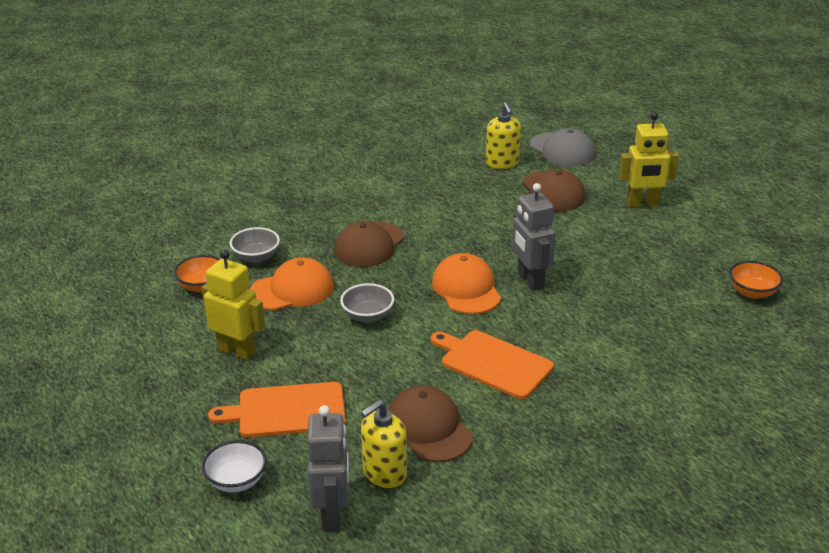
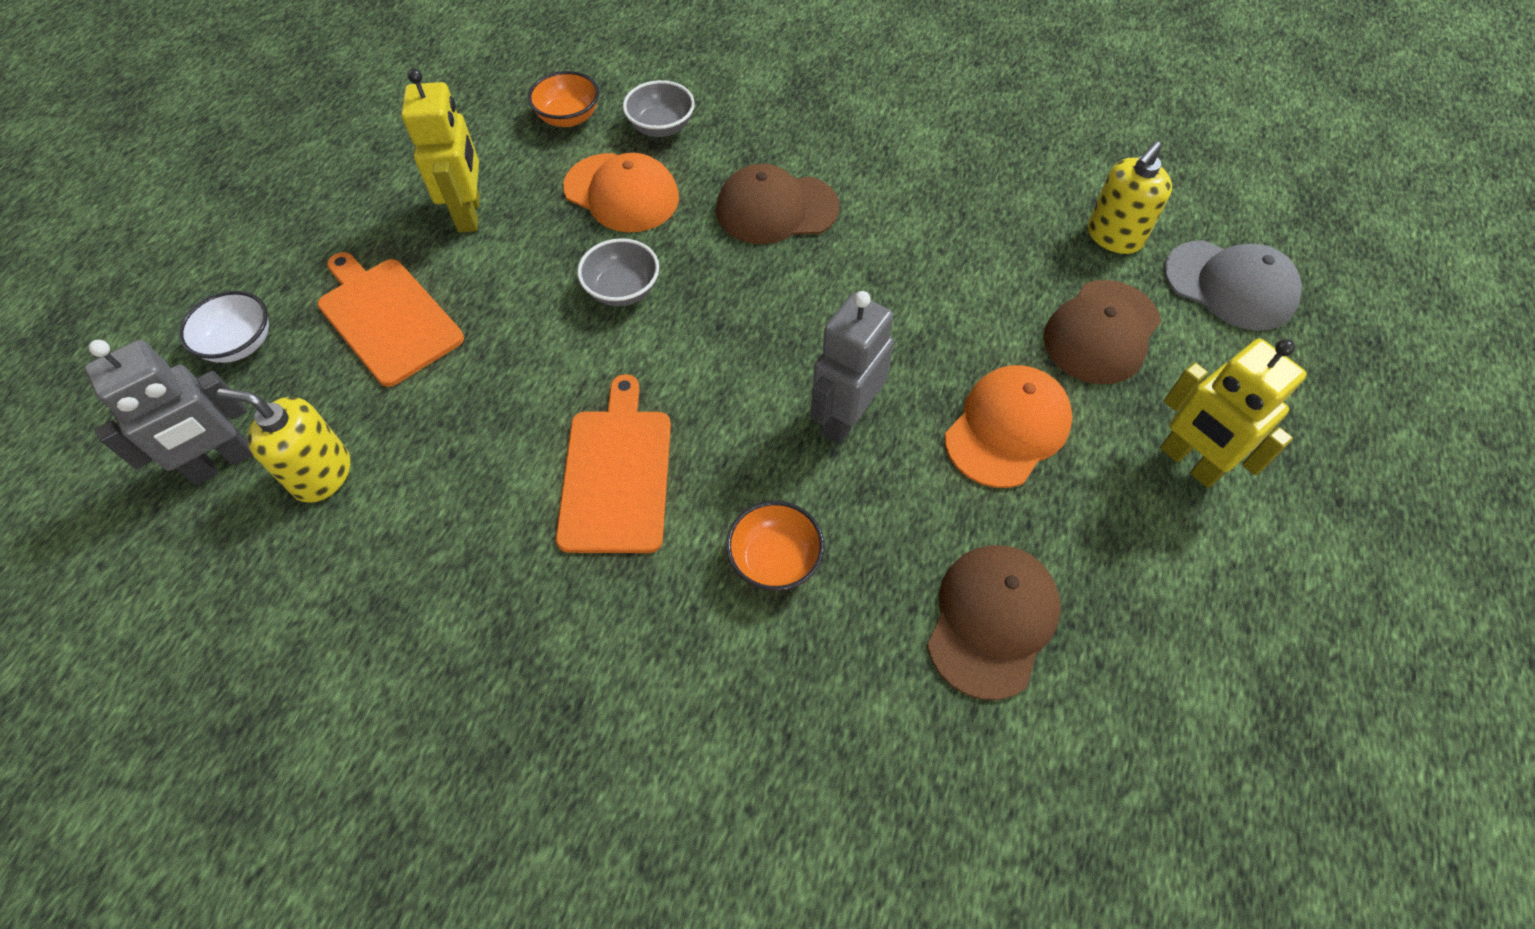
camera: 55 degrees right, 25 degrees up
brown cap [388,385,473,462] -> brown cap moved to [927,545,1061,700]
orange cap [432,253,501,314] -> orange cap moved to [945,365,1072,488]
grey cap [530,128,595,167] -> grey cap turned 75 degrees counterclockwise [1164,240,1302,331]
orange bowl [729,261,783,299] -> orange bowl moved to [726,501,824,591]

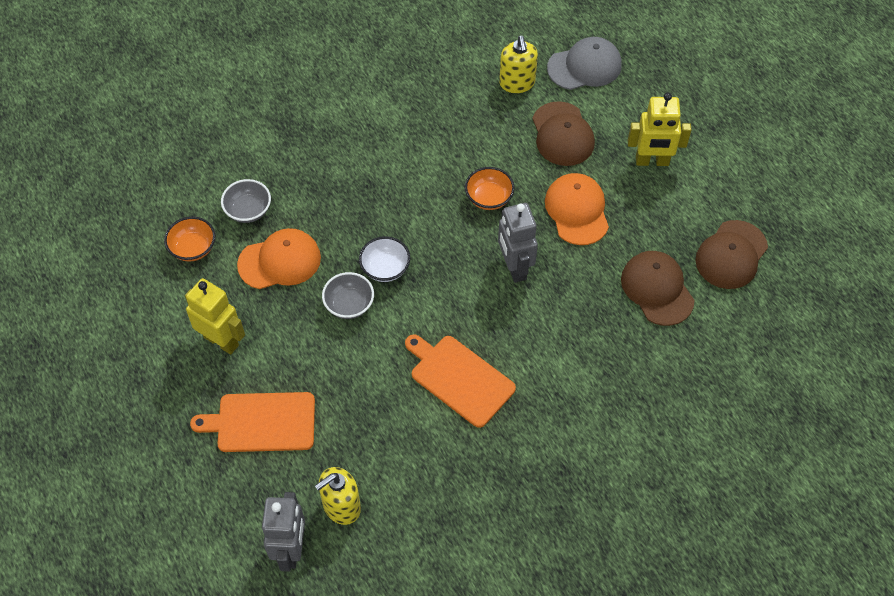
camera: 50 degrees left, 0 degrees up
white bowl [179,291,269,363] -> white bowl moved to [359,236,410,282]
brown cap [716,164,839,244] -> brown cap moved to [695,220,768,289]
orange bowl [726,501,824,591] -> orange bowl moved to [465,167,515,210]

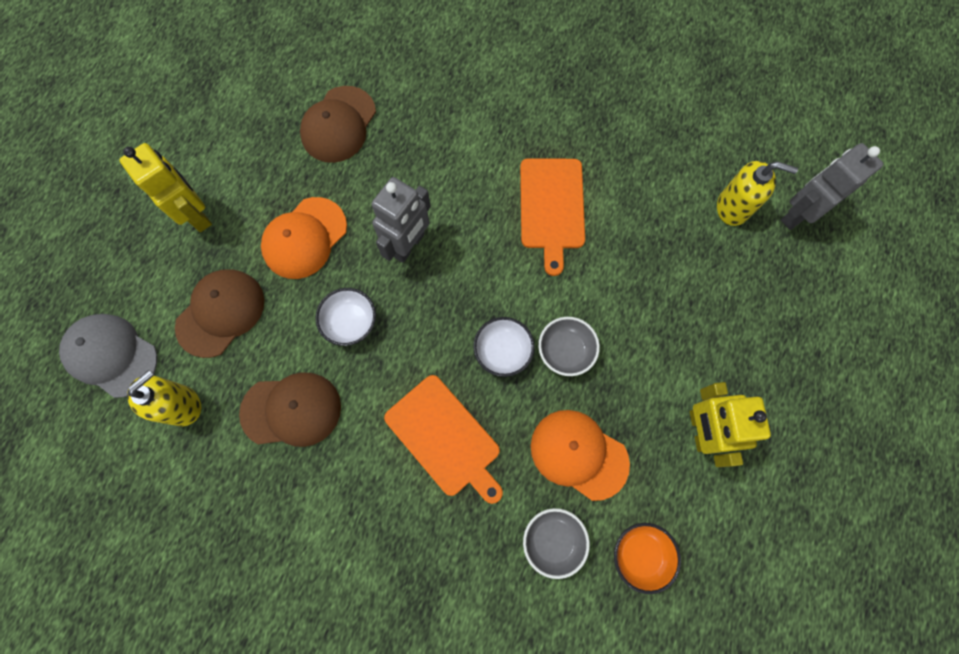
camera: 130 degrees left, 15 degrees up
orange cutting board [190,392,315,452] -> orange cutting board moved to [384,375,503,504]
orange bowl [465,167,515,210] -> white bowl [315,288,376,346]
brown cap [695,220,768,289] -> brown cap moved to [239,372,341,447]

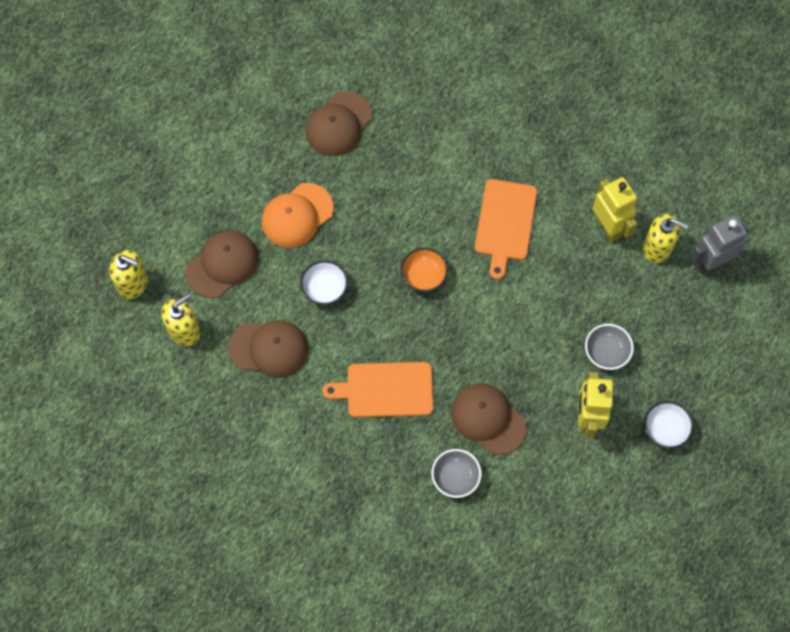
camera: 10 degrees right, 5 degrees down
grey cap [59,314,157,398] -> yellow soap dispenser [109,250,148,299]
yellow robot [119,143,212,232] -> yellow robot moved to [592,177,637,242]
grey robot [372,177,431,263] -> none
orange cutting board [384,375,503,504] -> orange cutting board turned 120 degrees clockwise [322,362,433,417]
white bowl [473,317,535,377] -> white bowl moved to [644,401,694,449]
orange cap [531,410,630,501] -> brown cap [451,383,526,455]
grey bowl [538,317,600,376] -> grey bowl moved to [585,324,634,370]
orange bowl [614,523,681,594] -> orange bowl moved to [400,248,448,292]

